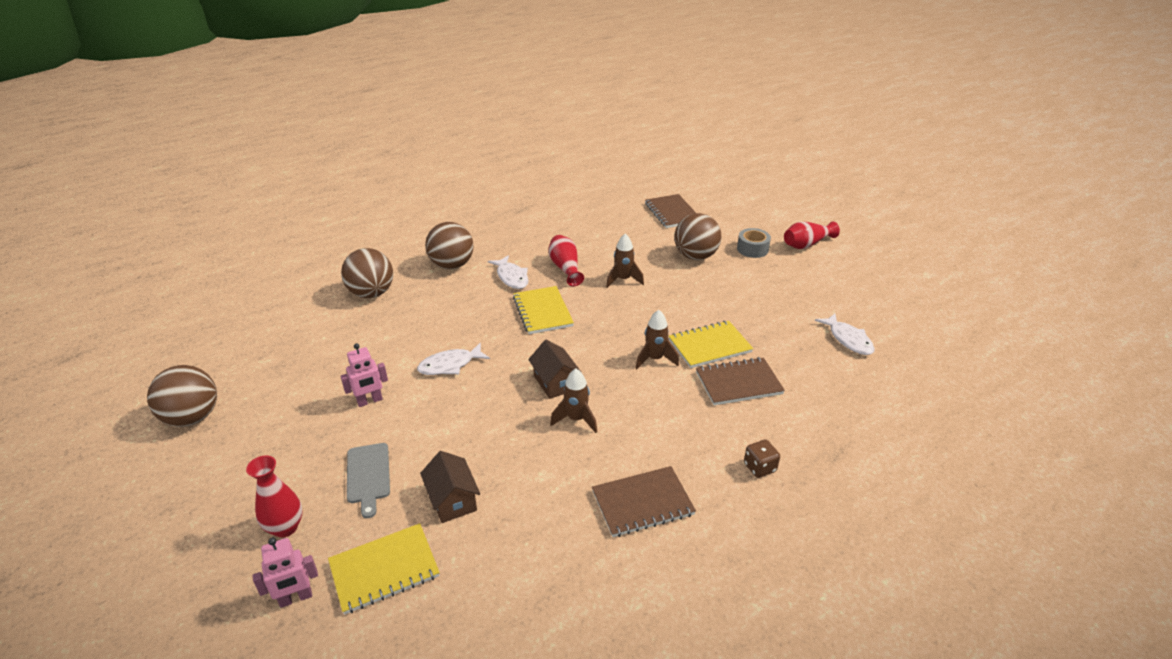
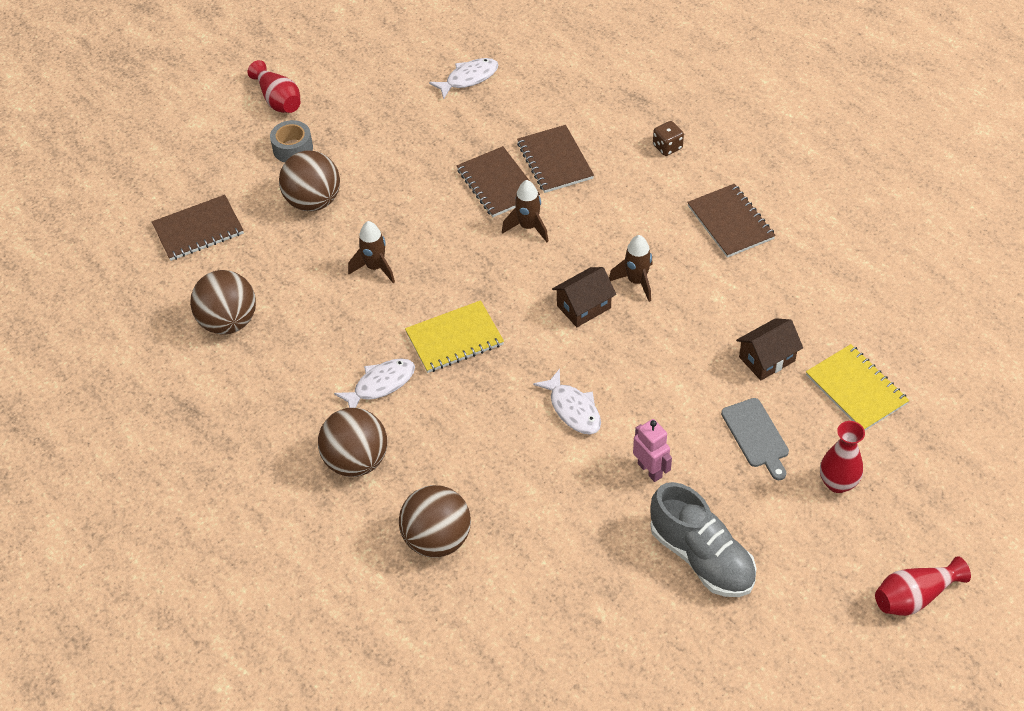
camera: 95 degrees left, 15 degrees up
brown ball [147,365,217,427] -> brown ball moved to [190,270,256,335]
pink robot [252,538,318,608] -> none
grey cutting board [347,443,390,518] -> grey cutting board turned 90 degrees clockwise [721,398,789,480]
red vase [548,235,584,286] -> red vase moved to [875,556,971,616]
yellow notebook [669,321,753,368] -> brown notebook [457,146,540,217]
none -> grey shoe [650,482,756,597]

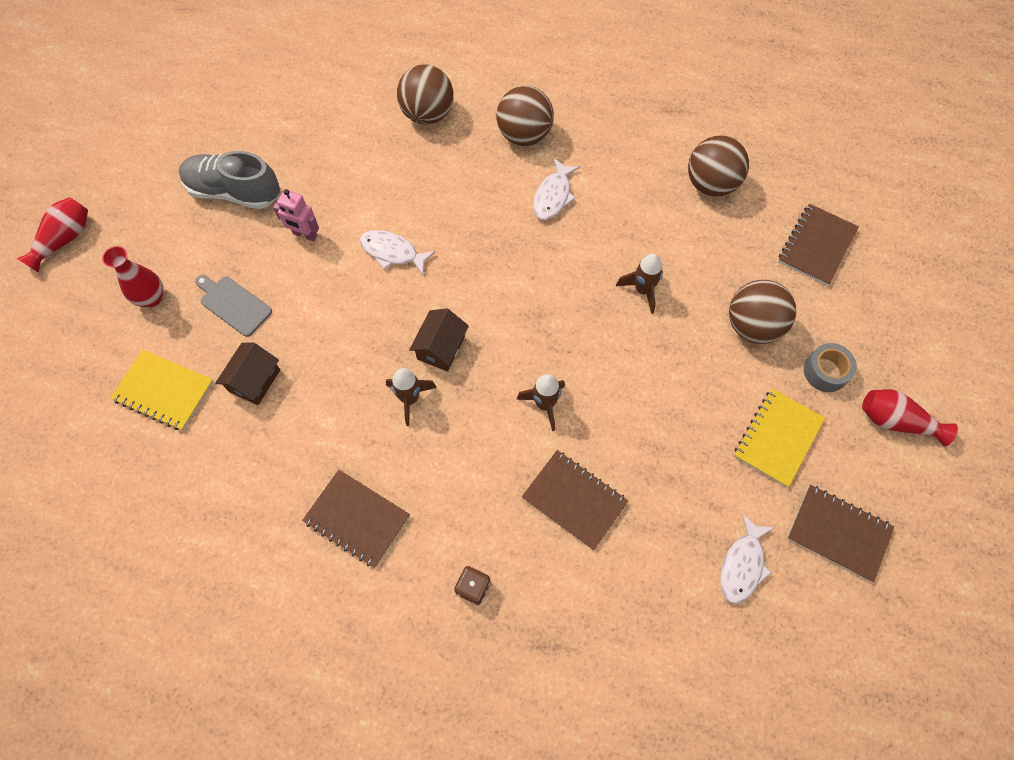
camera: 145 degrees right, 15 degrees up
yellow notebook [405,300,504,373] -> yellow notebook moved to [734,388,825,488]
brown notebook [457,146,540,217] -> brown notebook moved to [787,485,894,582]

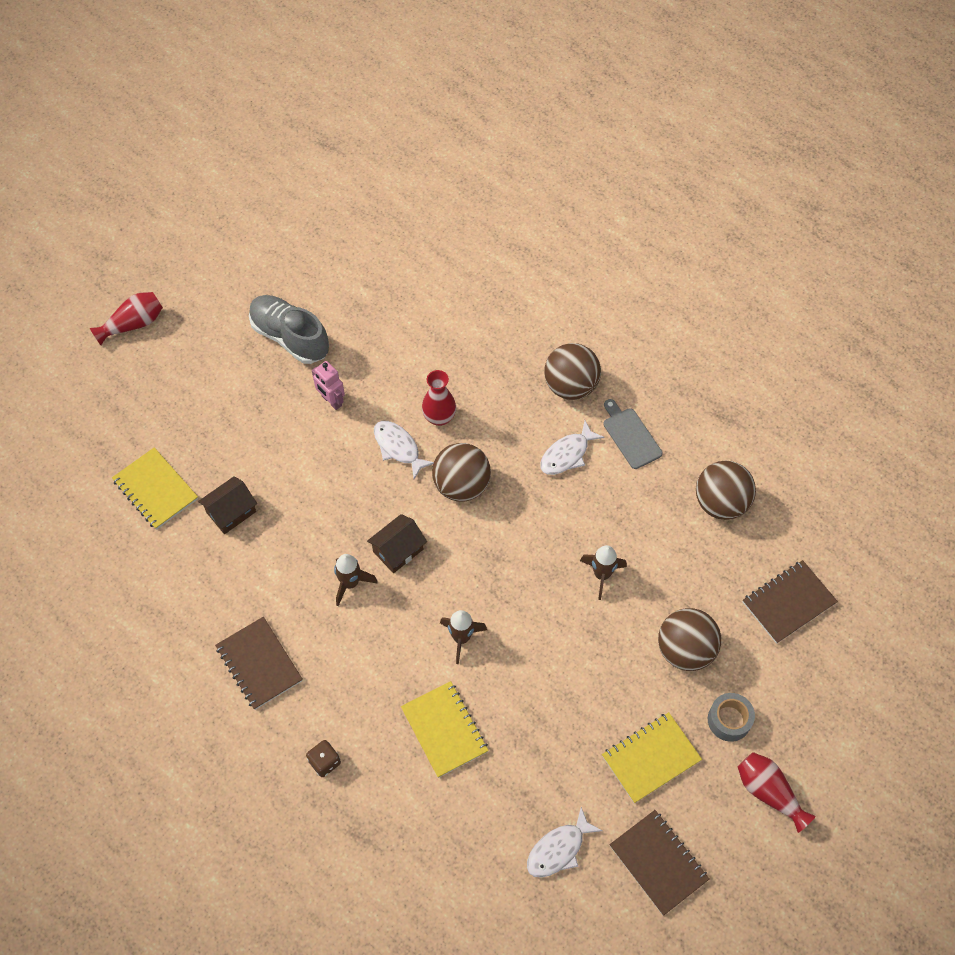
camera: 25 degrees right, 5 degrees down
red vase [102,246,163,307] -> red vase moved to [422,370,456,426]
grey cutting board [195,275,272,337] -> grey cutting board moved to [603,399,662,469]
brown ball [397,64,453,125] -> brown ball moved to [432,443,491,501]
brown notebook [522,450,628,550] -> yellow notebook [401,681,489,778]

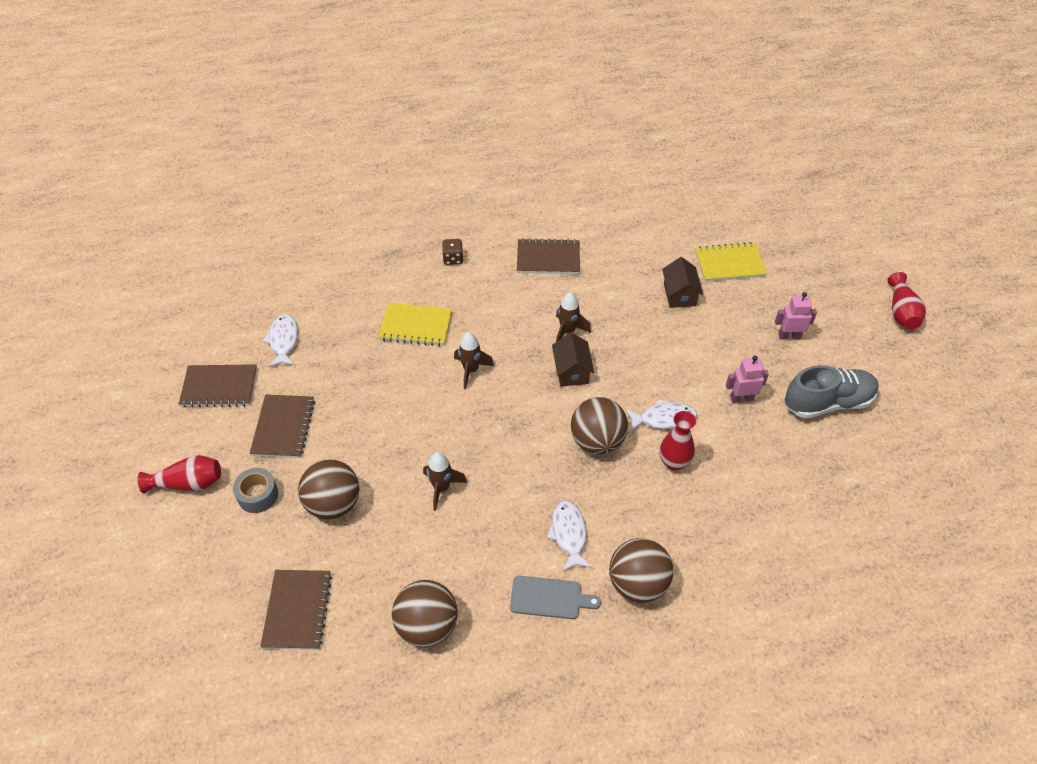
camera: 125 degrees right, 10 degrees down
yellow notebook [602,712,702,803] -> brown notebook [250,394,315,458]
none -> pink robot [775,292,817,340]

